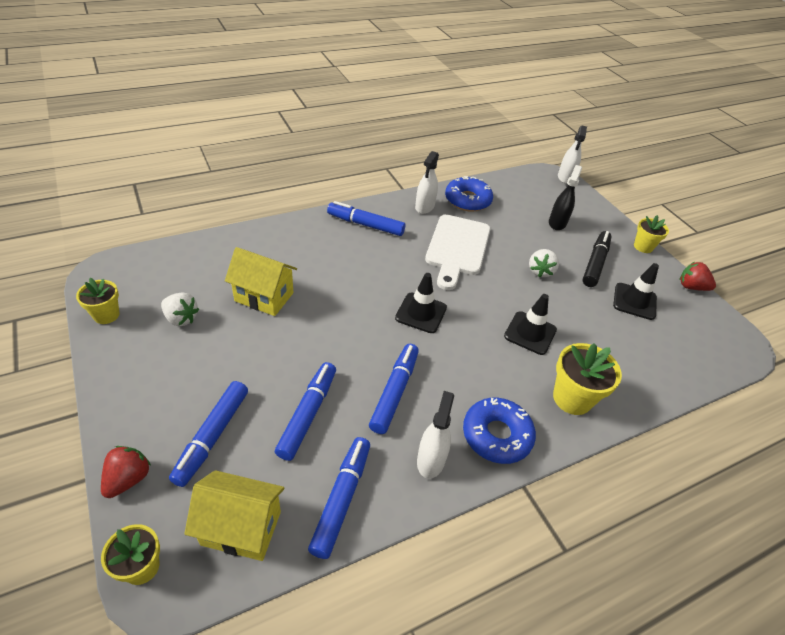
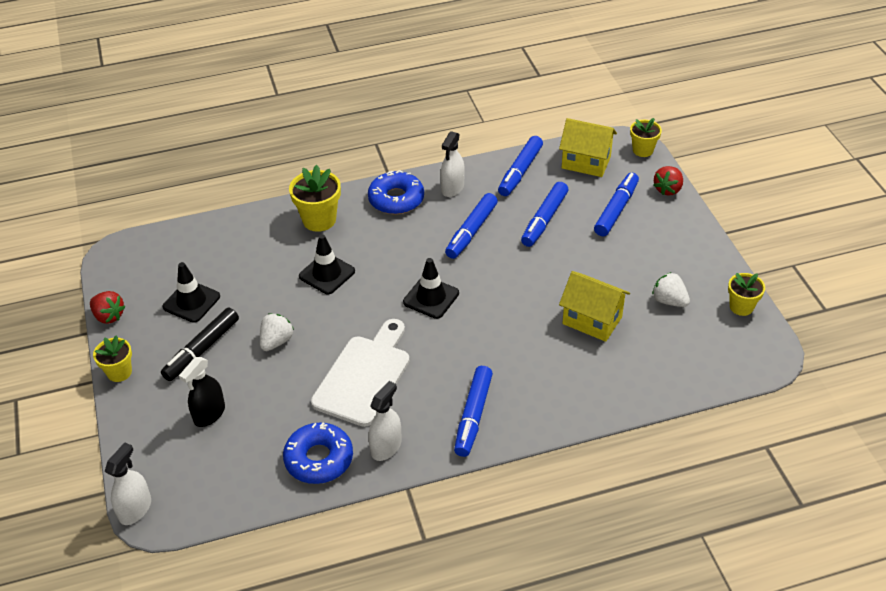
camera: 165 degrees left, 0 degrees up
blue marker [327,201,405,236] -> blue marker turned 75 degrees clockwise [454,366,493,457]

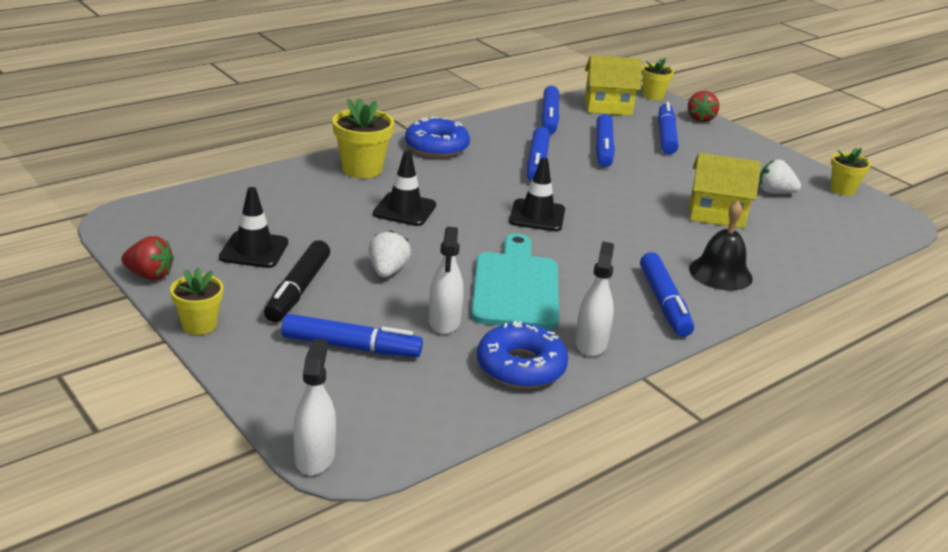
camera: 25 degrees left, 15 degrees down
black spray bottle [179,357,225,427] -> blue marker [281,314,423,357]
white cutting board [311,319,410,427] -> turquoise cutting board [471,234,559,330]
white spray bottle [440,131,465,197] -> white spray bottle moved to [429,227,464,334]
none -> black bell [689,201,753,291]

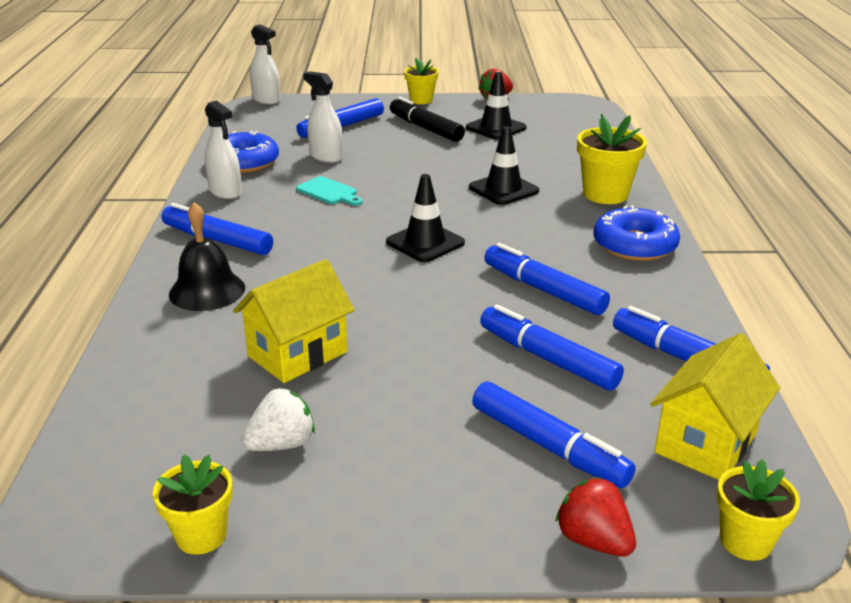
camera: 130 degrees right, 0 degrees up
white strawberry [369,230,411,278] -> none
turquoise cutting board [471,234,559,330] -> turquoise cutting board [296,176,363,206], size x0.48

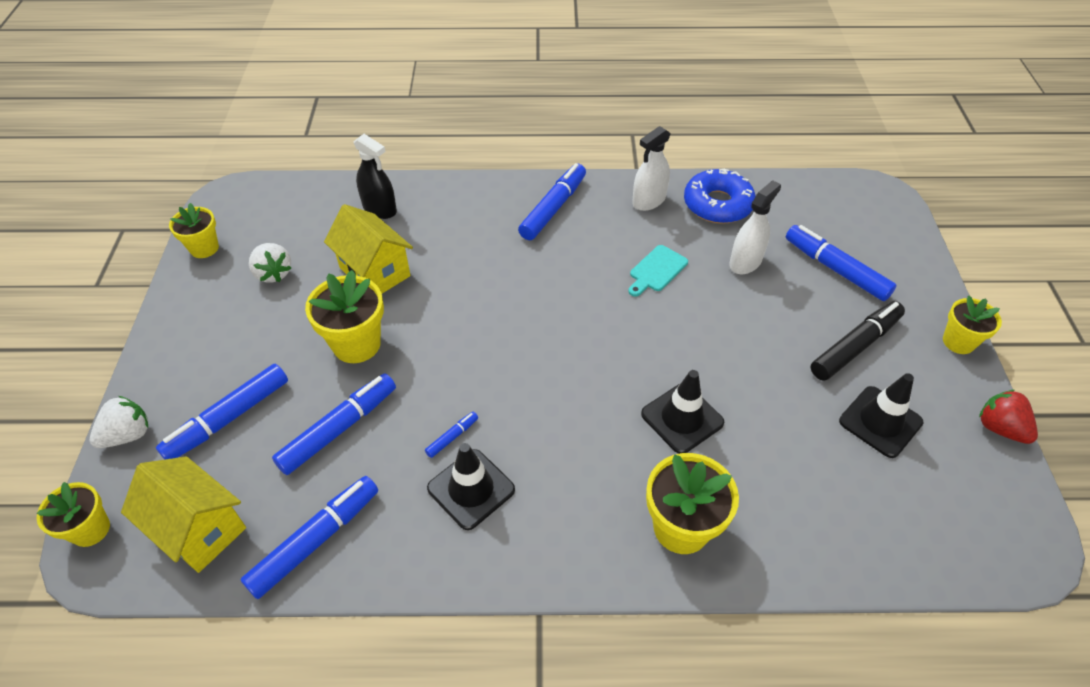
camera: 90 degrees right, 20 degrees up
black bell [169,202,245,311] -> none
white spray bottle [250,24,281,104] -> none
black traffic cone [386,174,465,262] -> black traffic cone moved to [427,443,515,530]
blue marker [484,243,610,315] -> blue marker [425,412,478,458], size x0.46
red strawberry [556,477,636,557] -> white strawberry [90,396,148,448]
blue donut [594,205,680,261] -> none
none -> yellow flower pot [305,270,384,363]
none -> black spray bottle [354,134,397,219]

